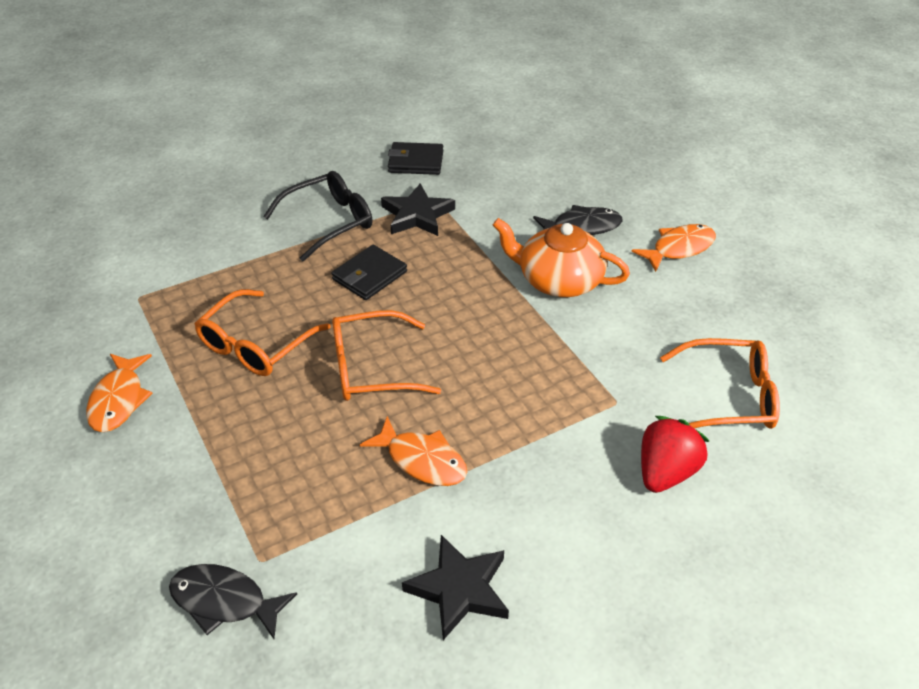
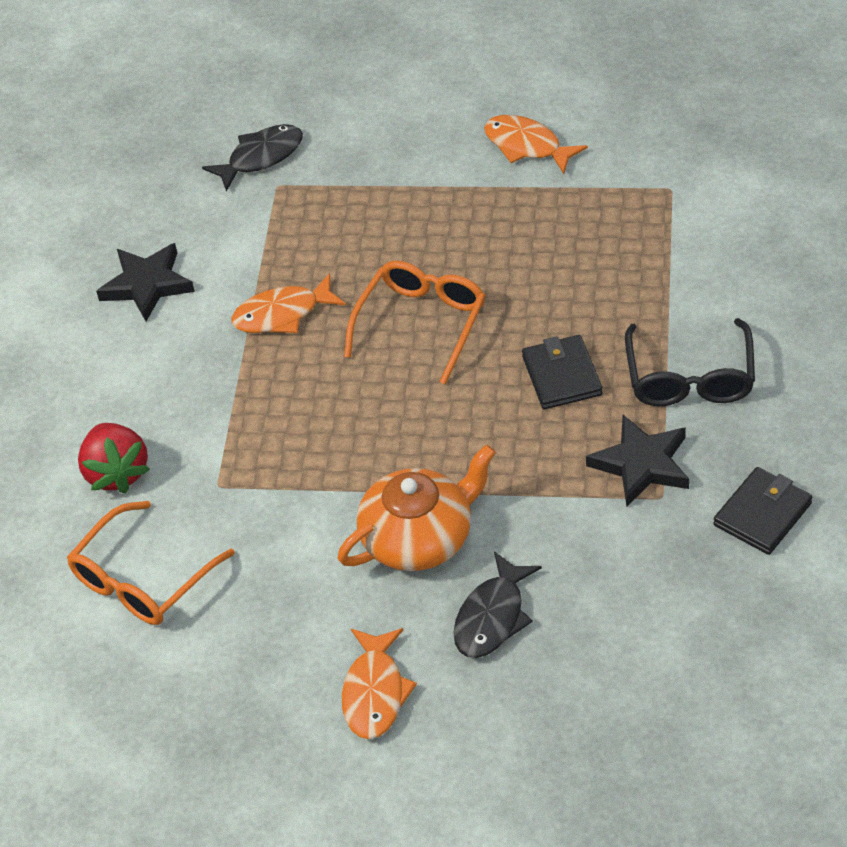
camera: 130 degrees right, 5 degrees up
orange glasses [195,289,331,376] -> none

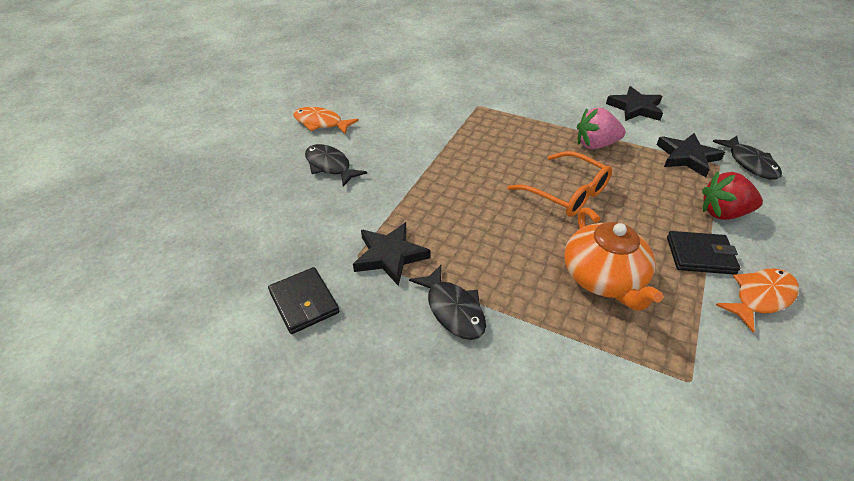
camera: 105 degrees right, 5 degrees down
orange glasses [67,501,235,625] -> none
red strawberry [78,423,150,494] -> red strawberry moved to [702,171,763,220]
orange fish [231,273,346,333] -> pink strawberry [577,107,626,149]
orange teapot [338,444,496,571] -> orange teapot moved to [564,208,664,311]
black wallet [522,335,603,409] -> black wallet moved to [667,231,740,275]
black glasses [625,318,755,406] -> black fish [409,265,486,340]
none -> black star [657,133,725,177]

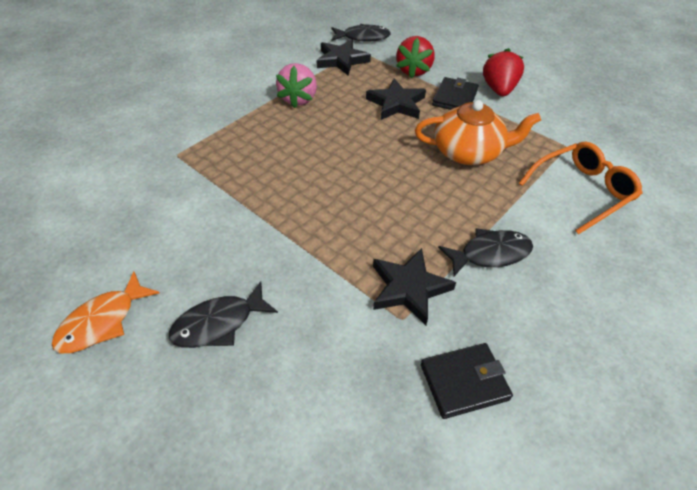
camera: 75 degrees left, 5 degrees up
orange glasses [508,151,612,217] -> orange glasses moved to [519,142,643,234]
black star [606,86,663,121] -> black star moved to [366,79,426,120]
orange fish [716,268,799,333] -> red strawberry [483,48,524,96]

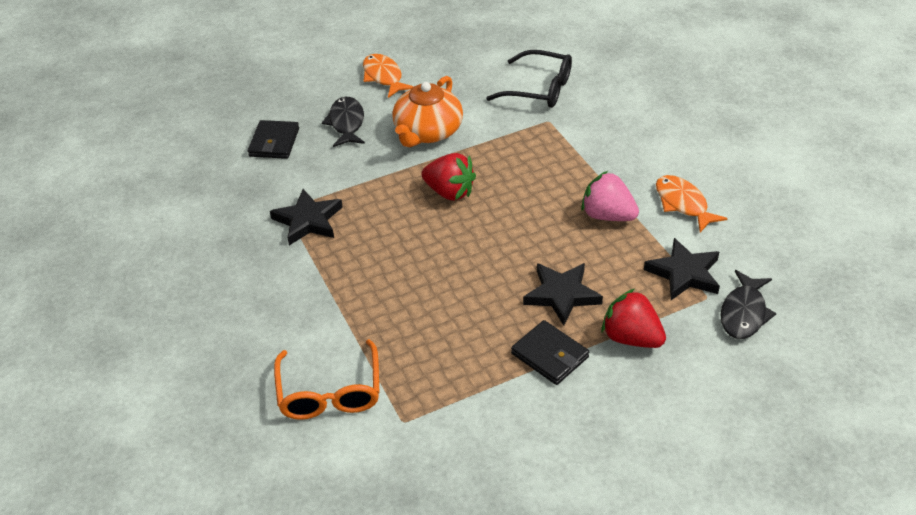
camera: 115 degrees right, 5 degrees down
orange teapot [415,100,541,165] -> orange teapot moved to [392,76,463,147]
black wallet [421,343,513,419] -> black wallet moved to [248,120,299,159]
black fish [438,228,533,276] -> none
red strawberry [483,48,524,96] -> red strawberry moved to [421,153,476,201]
none -> black glasses [486,50,572,108]
none -> orange fish [656,175,728,232]

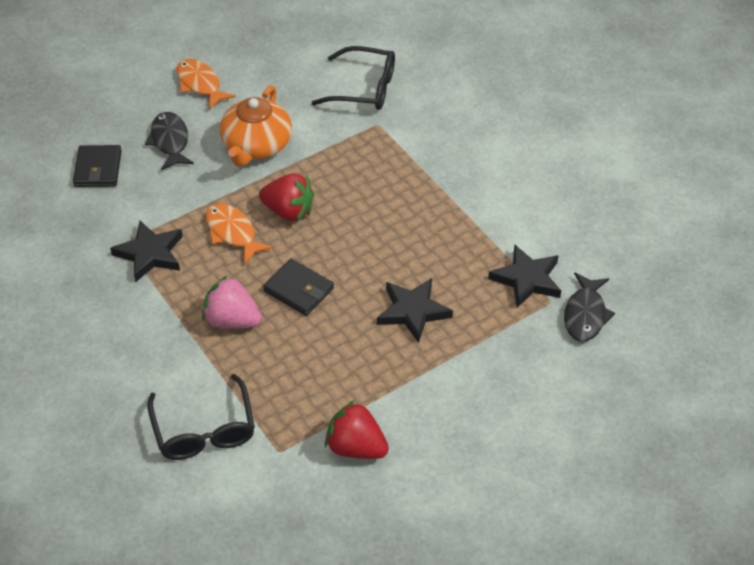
camera: 10 degrees left, 5 degrees up
orange glasses [274,339,379,420] -> black glasses [147,374,255,460]
black wallet [511,320,589,385] -> black wallet moved to [263,259,334,316]
pink strawberry [581,171,639,221] -> pink strawberry moved to [202,275,262,328]
red strawberry [602,289,666,348] -> red strawberry moved to [325,400,389,459]
orange fish [656,175,728,232] -> orange fish moved to [206,204,273,264]

